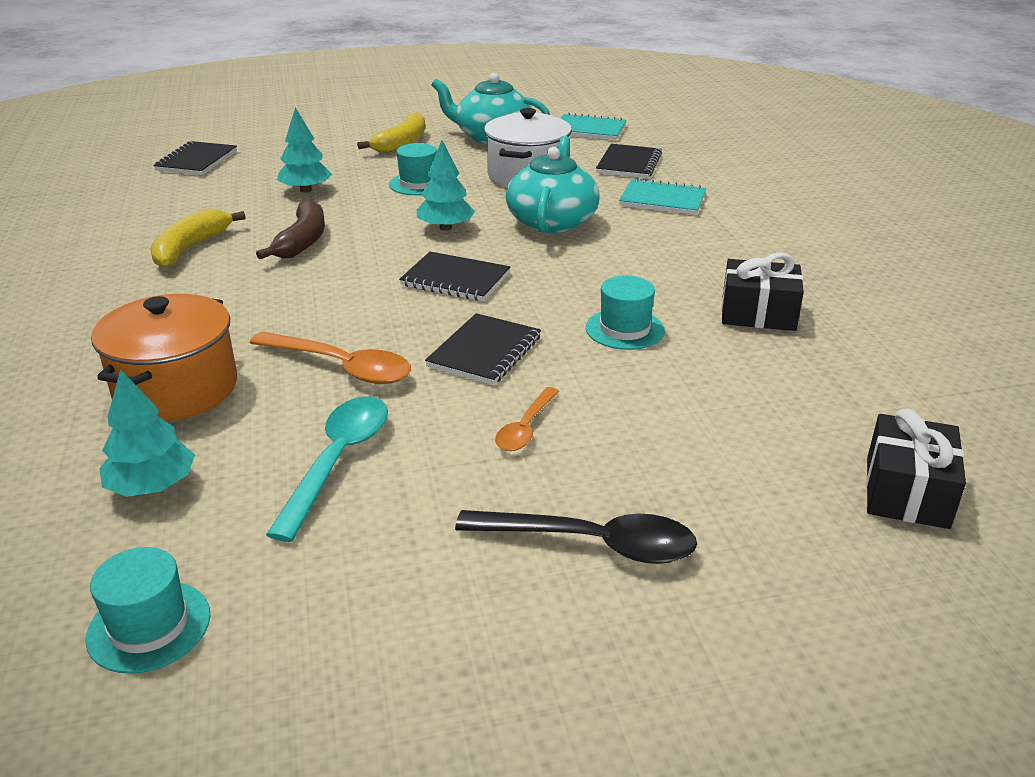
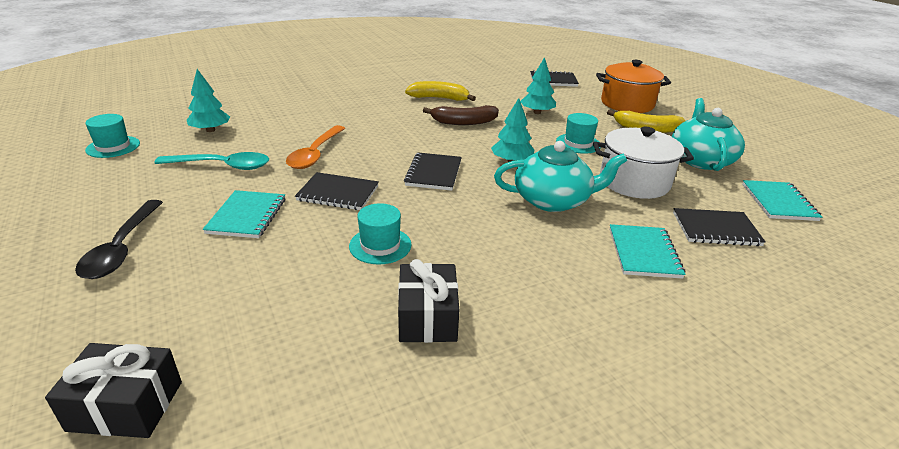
camera: 75 degrees right, 0 degrees up
orange pot [91,294,237,421] -> orange pot moved to [596,60,671,113]
orange spoon [495,387,559,451] -> turquoise notebook [203,190,285,238]

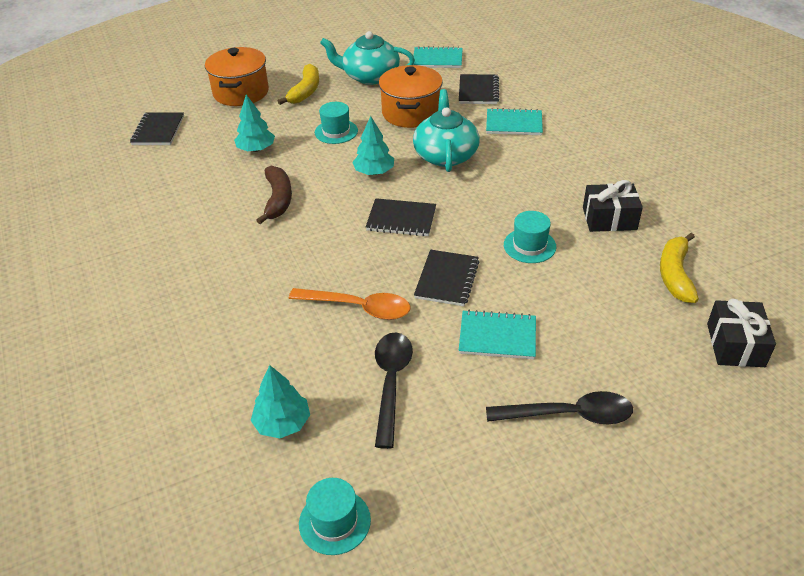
camera: 85 degrees left, 10 degrees up
turquoise spoon [154,152,269,170] -> black spoon [375,332,413,449]
yellow banana [405,81,476,101] -> yellow banana moved to [660,233,699,303]
white pot [593,127,694,199] -> orange pot [379,65,443,128]

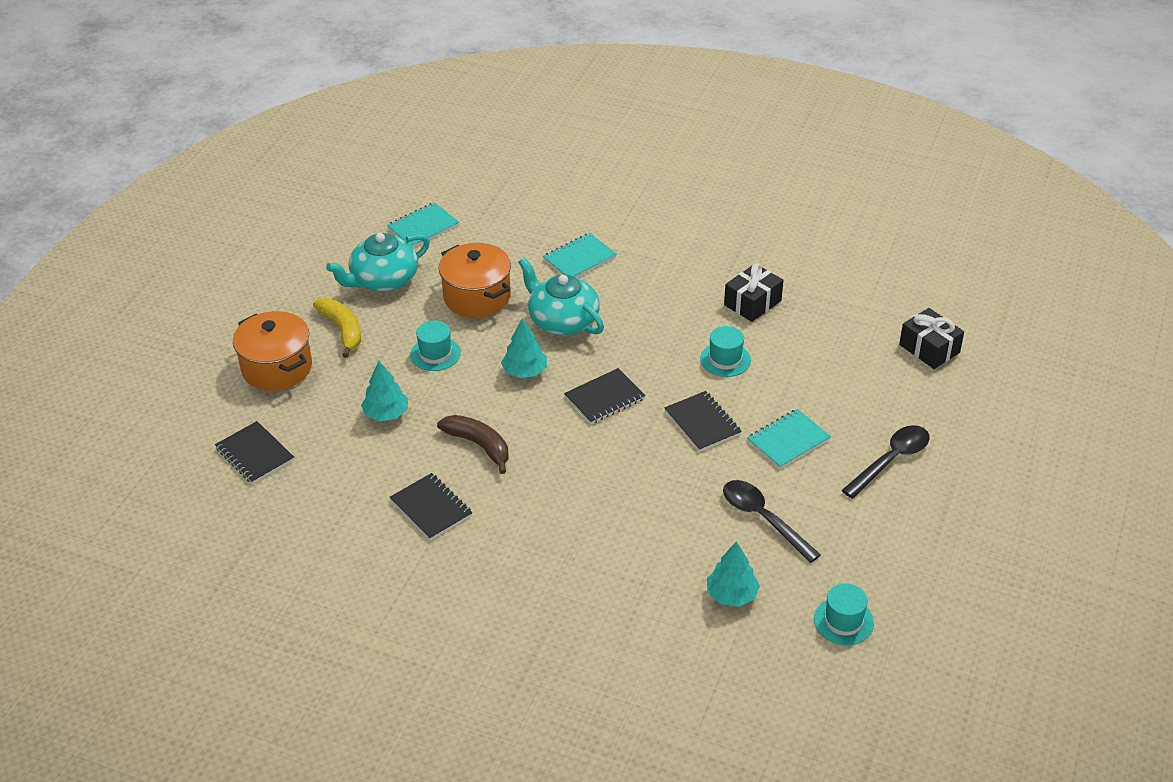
camera: 45 degrees left, 0 degrees up
orange spoon [289,288,410,320] -> none
black notebook [459,74,499,104] -> black notebook moved to [390,473,472,541]
yellow banana [660,233,699,303] -> none

